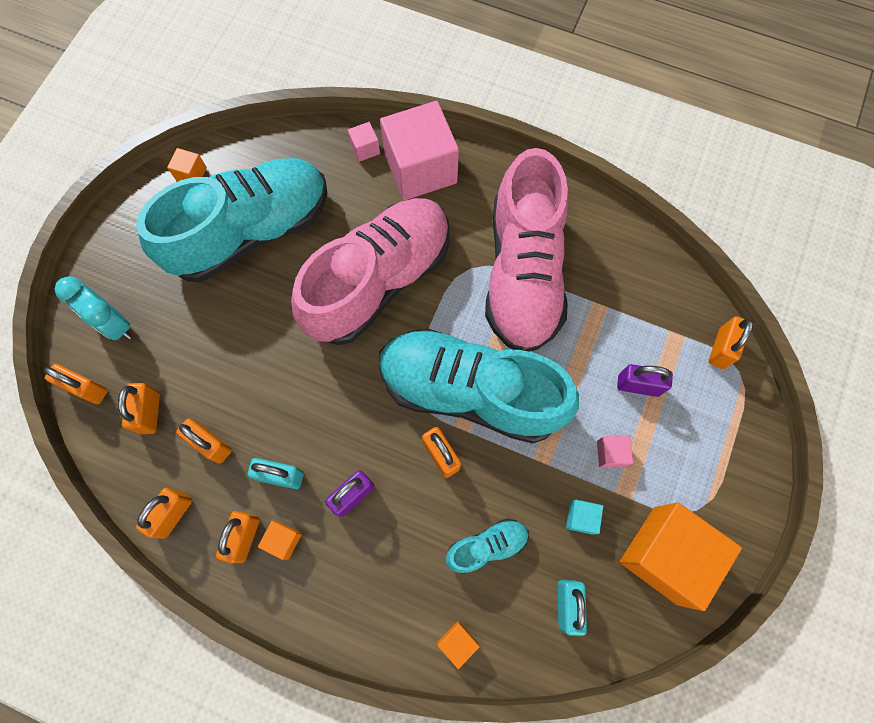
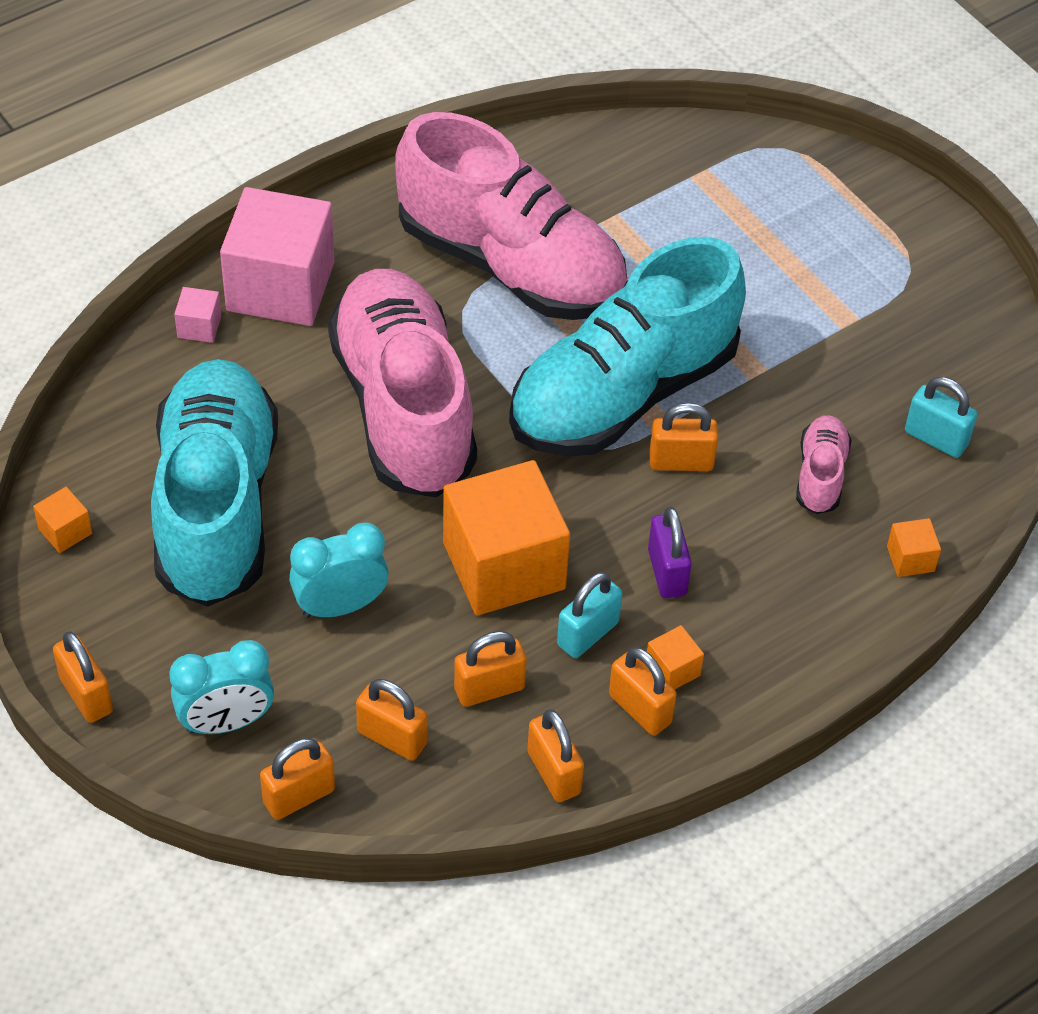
camera: 60 degrees left, 20 degrees down
turquoise shoe [446,518,529,574] -> pink shoe [796,415,852,514]
turquoise cube [566,500,603,535] -> none
pink cube [597,436,633,467] -> none
purple padlock [617,364,673,397] -> none
orange cube [620,502,742,611] -> orange cube moved to [443,460,570,615]
orange padlock [708,316,753,369] -> orange padlock moved to [53,631,113,723]
none -> turquoise clock [289,522,388,618]

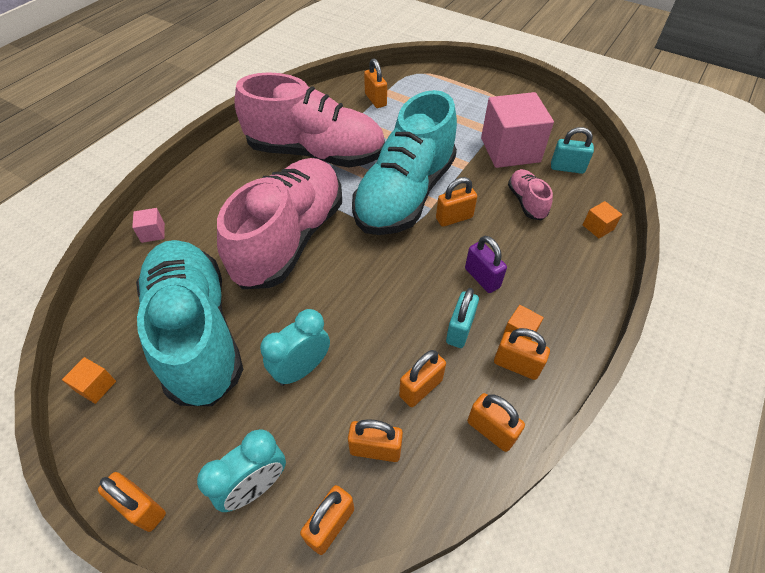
camera: 20 degrees left, 0 degrees up
pink cube [220,187,334,326] -> pink cube moved to [481,92,554,168]
pink shoe [328,269,477,497] -> pink shoe turned 60 degrees clockwise [217,158,342,289]
orange cube [443,460,570,615] -> none
none -> orange padlock [364,59,387,108]

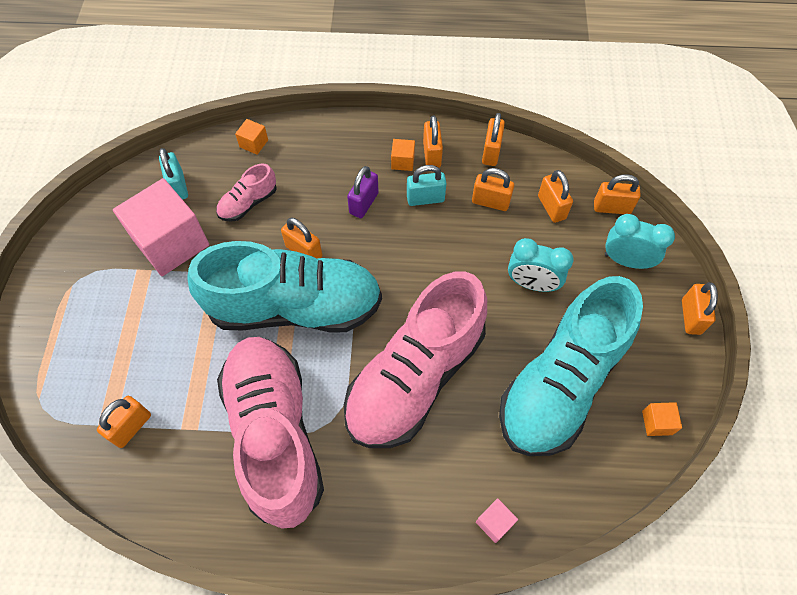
camera: 120 degrees left, 10 degrees up
pink shoe [217,158,342,289] -> pink shoe turned 45 degrees counterclockwise [344,271,487,448]

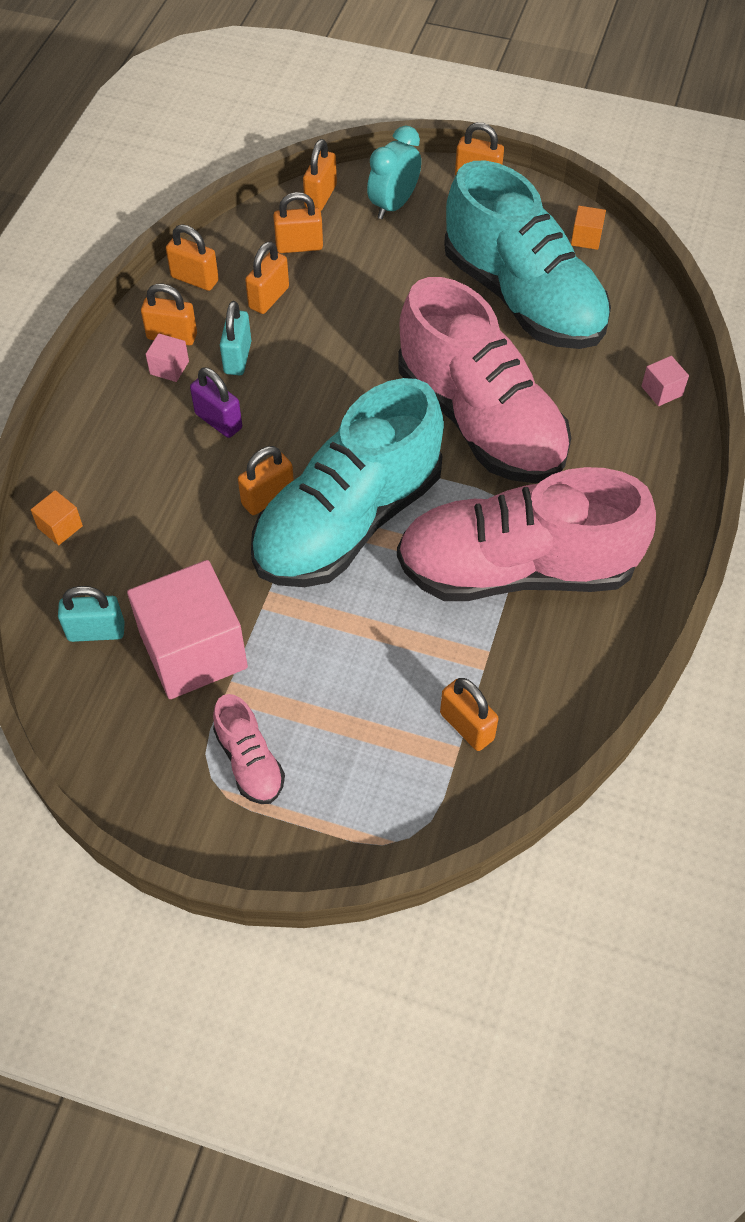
camera: 75 degrees left, 5 degrees down
turquoise shoe [187,241,382,333] -> turquoise shoe turned 150 degrees counterclockwise [251,378,444,587]
pink shoe [216,163,277,222] -> pink shoe moved to [213,694,285,804]
orange cube [391,139,415,171] -> pink cube [146,333,189,382]
turquoise clock [508,238,573,292] -> none

